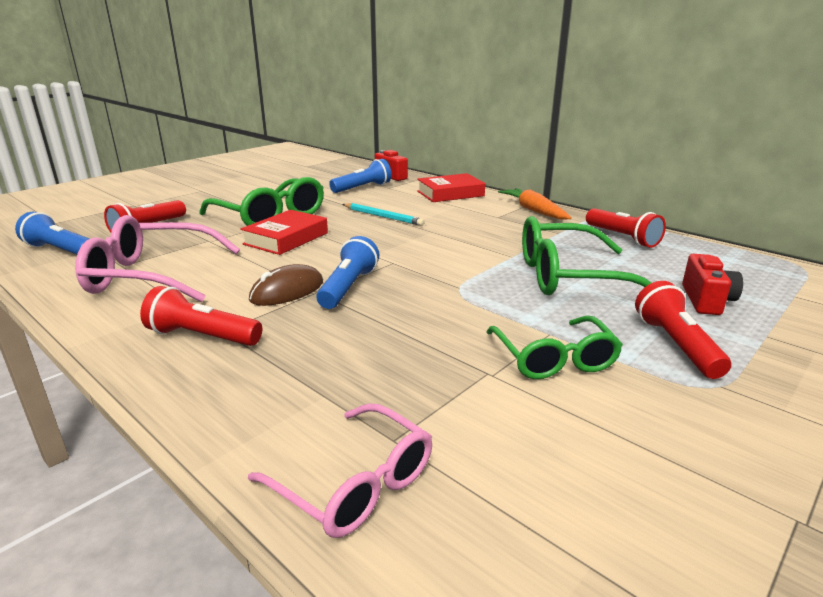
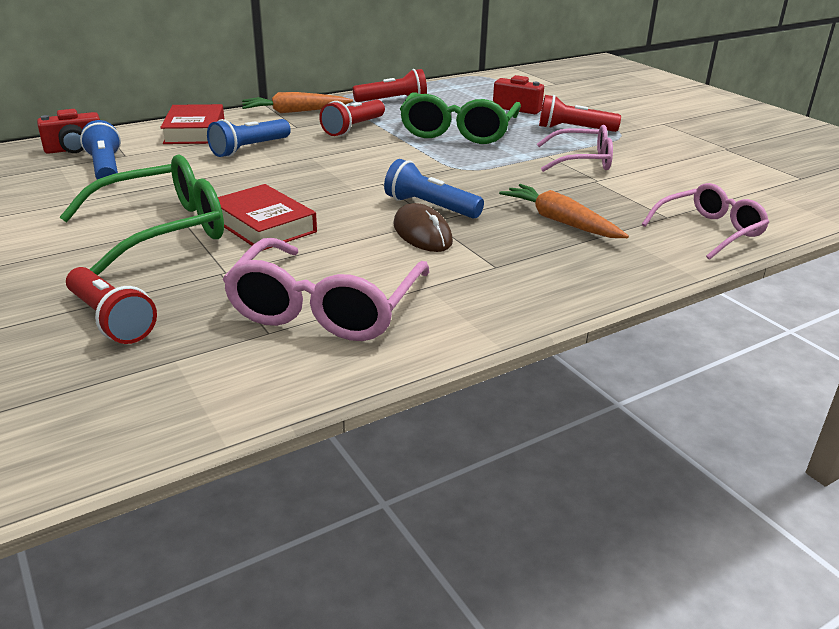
camera: 75 degrees left, 5 degrees up
blue flashlight [15,212,90,255] -> blue flashlight moved to [207,119,291,157]
red flashlight [140,286,262,346] -> red flashlight moved to [319,100,385,136]
turquoise pencil [342,203,425,226] -> none
green glasses [487,316,623,379] -> pink glasses [537,125,613,172]
none -> orange carrot [499,184,629,238]

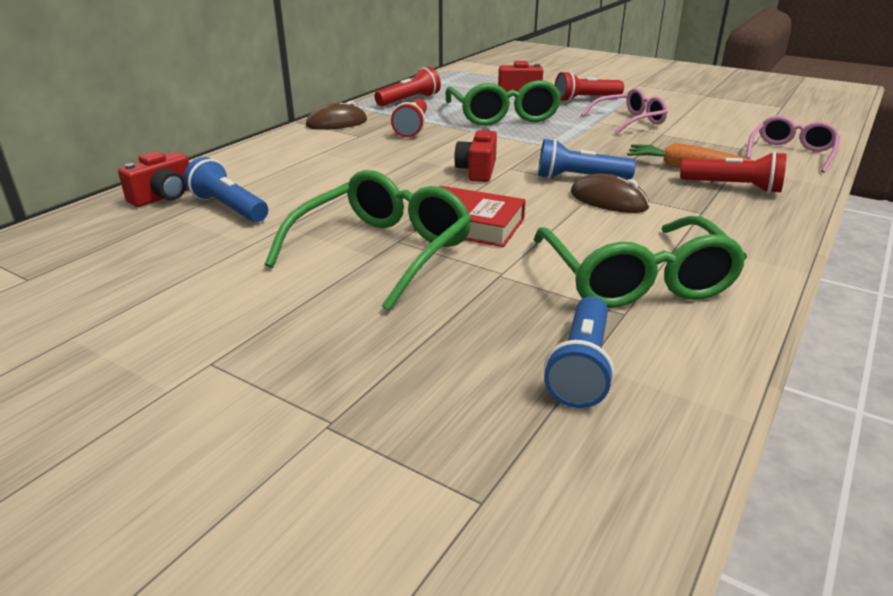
camera: 25 degrees left, 0 degrees up
red flashlight [66,267,157,344] -> red flashlight moved to [680,151,787,194]
red book [160,104,225,144] -> none
blue flashlight [207,119,291,157] -> blue flashlight moved to [544,296,615,408]
pink glasses [223,238,429,341] -> green glasses [533,216,747,308]
orange carrot [242,92,353,113] -> brown mouse [306,101,367,130]
none -> red camera [454,128,497,182]

